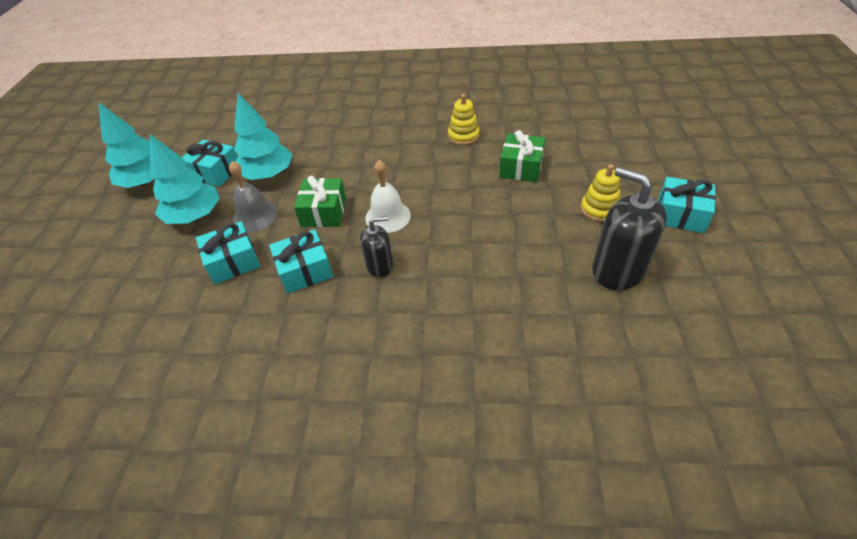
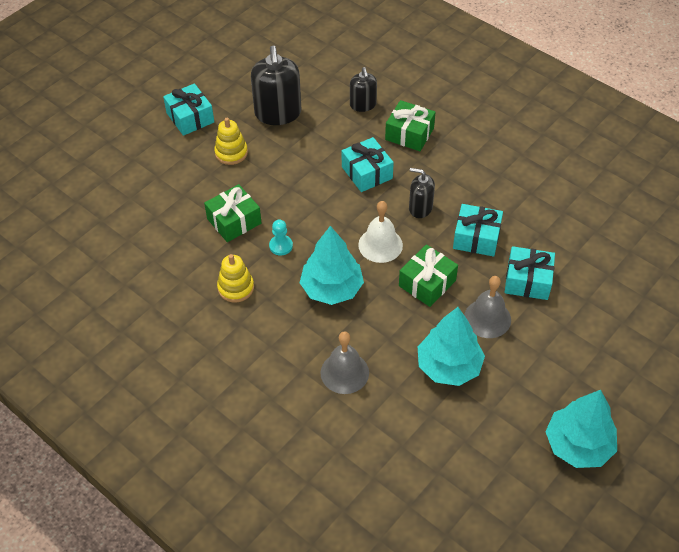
camera: 145 degrees left, 5 degrees up
turquoise tree [150,134,220,224] -> turquoise tree moved to [300,226,364,305]
turquoise gift [182,140,238,187] -> turquoise gift moved to [342,137,394,192]
none -> turquoise pawn [269,220,293,255]
none -> grey bell [321,331,369,394]
none -> black soap dispenser [350,67,377,112]
none -> green gift [385,100,436,151]

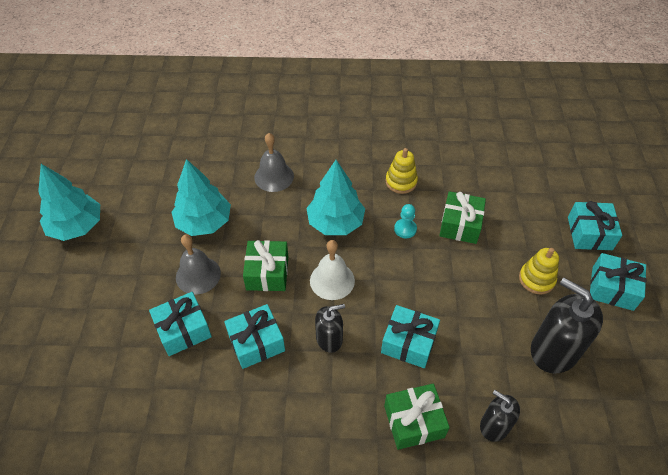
camera: 140 degrees right, 0 degrees up
none -> turquoise gift [568,201,622,250]

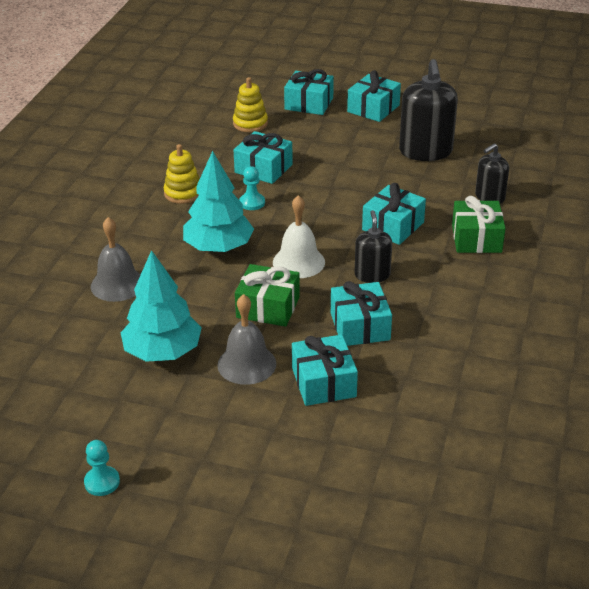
camera: 75 degrees left, 15 degrees down
turquoise tree [38,164,100,241] -> turquoise pawn [84,440,120,496]
green gift [439,191,486,244] -> turquoise gift [234,131,293,184]
yellow stacking toy [519,248,559,294] -> yellow stacking toy moved to [233,77,268,132]
black soap dispenser [531,278,603,374] -> black soap dispenser turned 60 degrees counterclockwise [399,59,458,161]

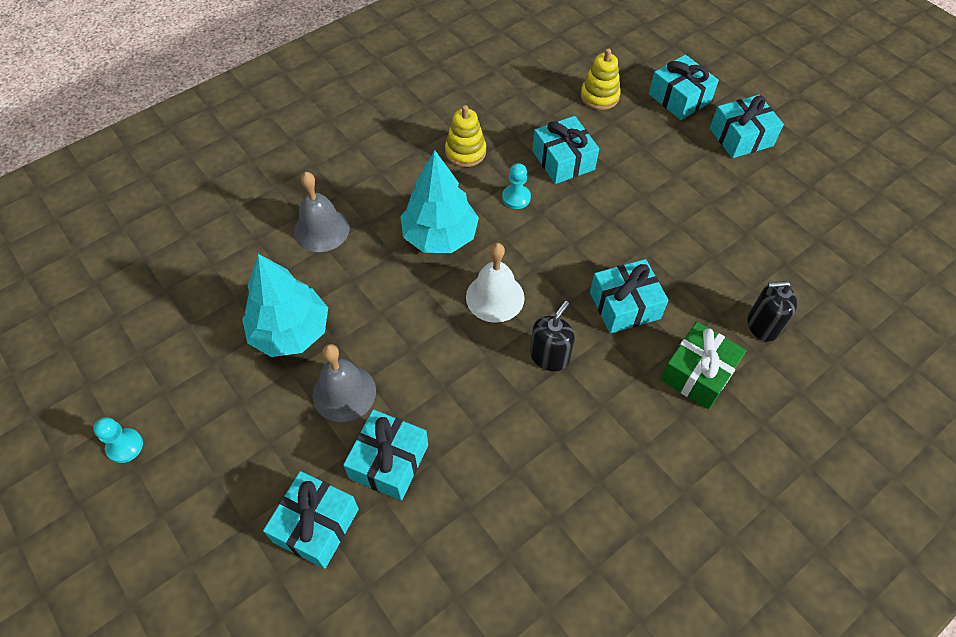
camera: 35 degrees right, 20 degrees up
green gift [235,264,300,327] -> none
turquoise gift [331,281,392,346] -> turquoise gift moved to [263,471,359,569]
black soap dispenser [399,59,458,161] -> none

